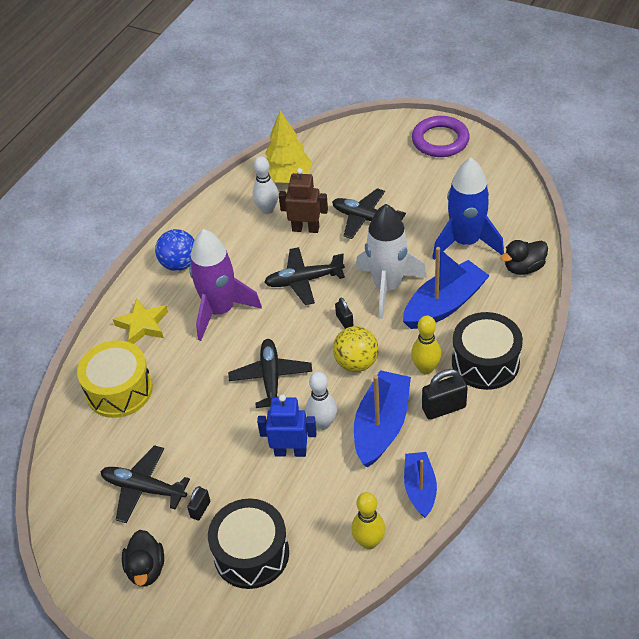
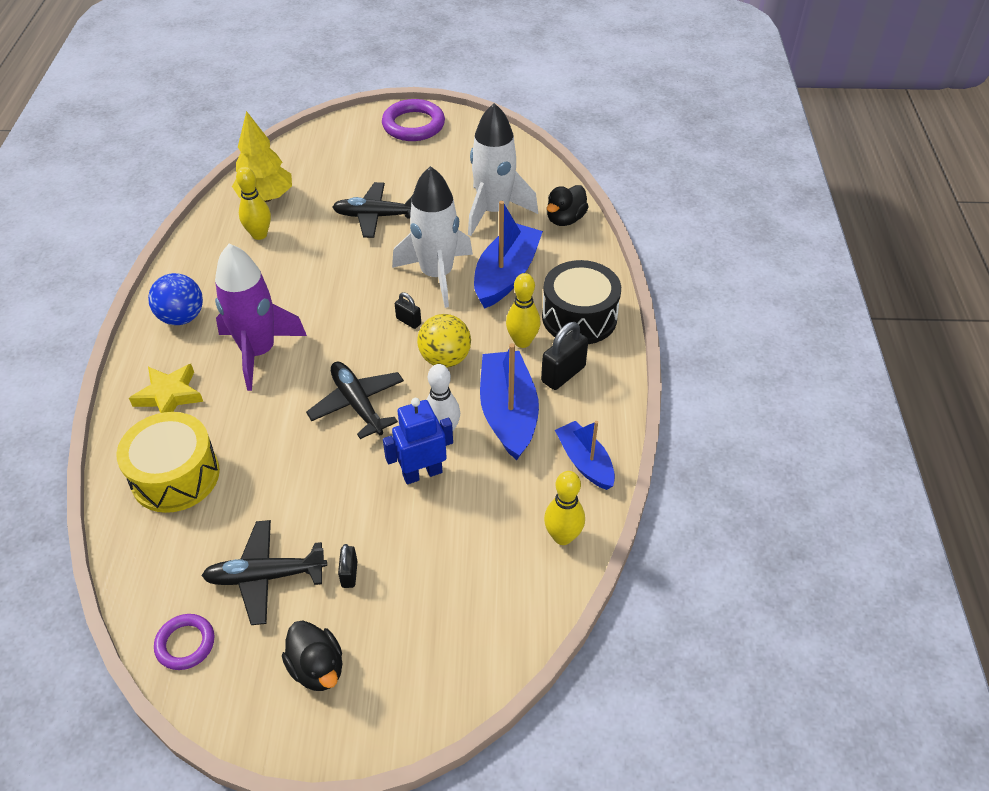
camera: 30 degrees left, 0 degrees up
black drum [208,498,289,589] -> none
white bowling pin [253,156,279,214] -> yellow bowling pin [236,167,271,240]
black plane [264,247,345,305] -> none
brown robot [279,168,328,233] -> none
blue rocket [432,158,504,260] -> white rocket [468,103,538,236]
none -> purple ring [154,614,214,670]

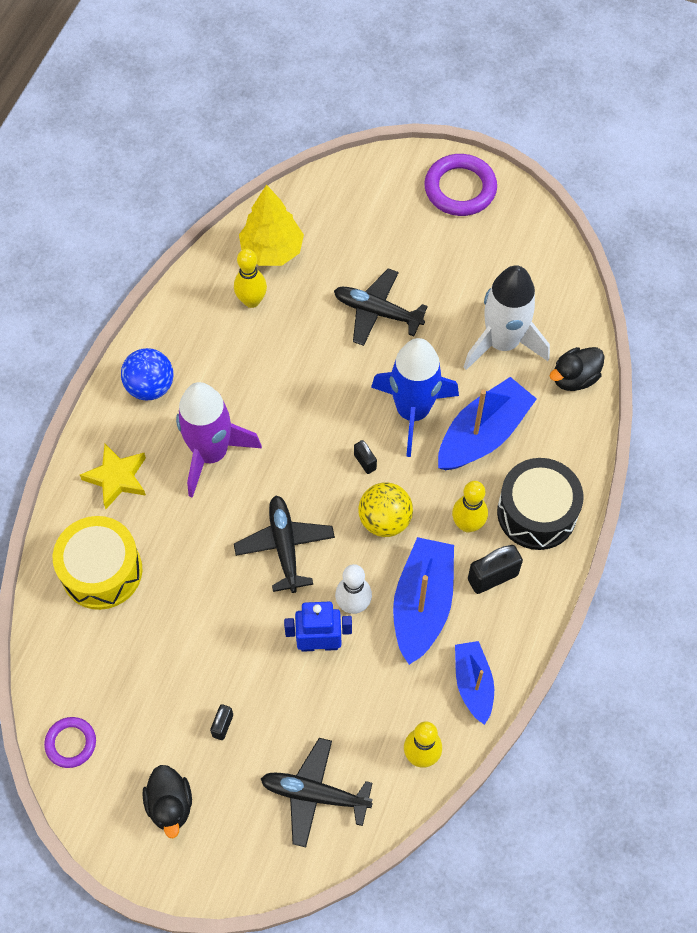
camera: 20 degrees right, 15 degrees up
black plane [201,520,327,625] -> black plane moved to [261,738,373,847]
white rocket [392,166,473,308] -> blue rocket [371,338,459,457]

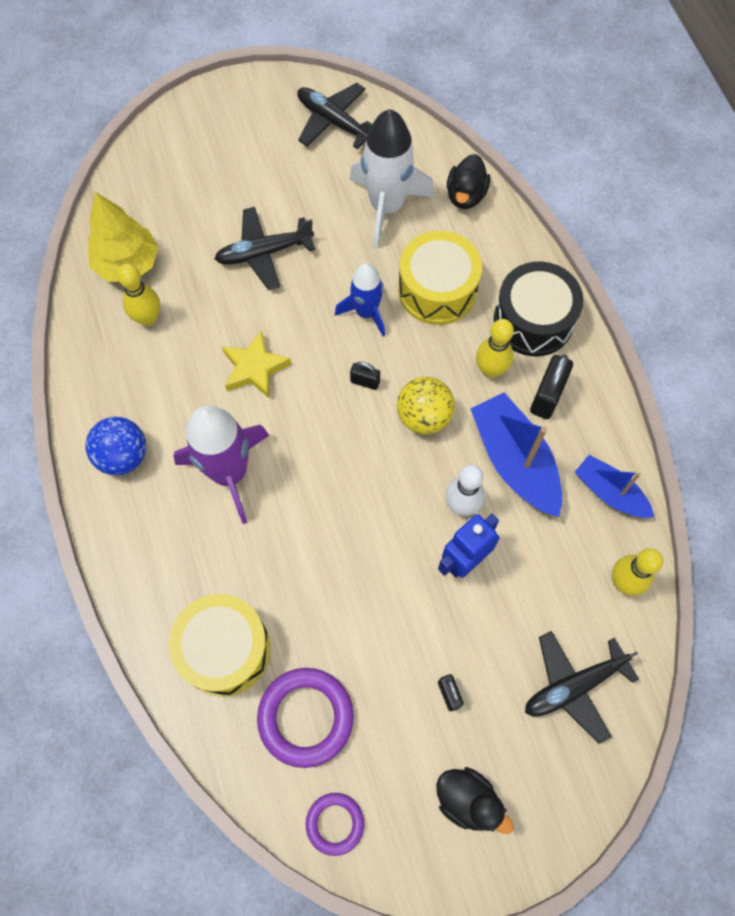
camera: 40 degrees left, 5 degrees up
yellow star [80,444,146,509] -> yellow star moved to [222,330,291,398]
black plane [234,496,335,593] -> black plane moved to [297,83,373,149]
blue rocket [371,338,459,457] -> blue rocket [335,263,385,337], size x0.61
purple ring [424,154,497,216] -> purple ring moved to [257,668,354,768]
blue boat [438,377,537,470] -> yellow drum [398,231,482,325]

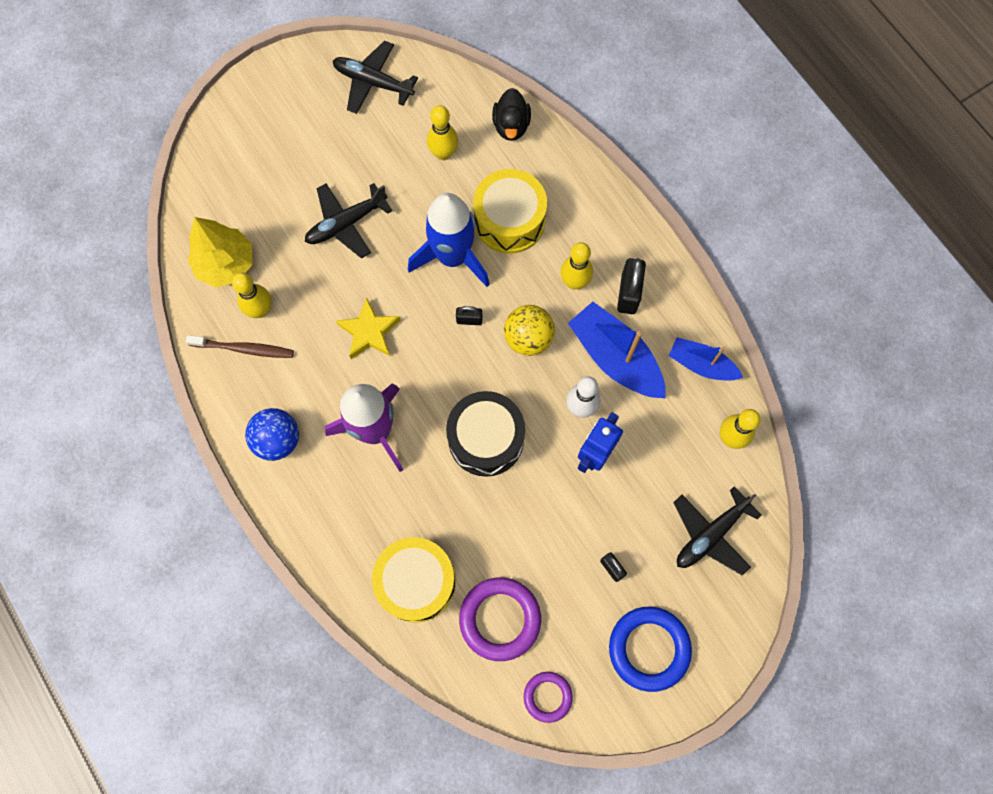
camera: 15 degrees left, 5 degrees up
blue rocket [335,263,385,337] -> blue rocket [408,193,490,287], size x1.64
white rocket [350,109,434,249] -> yellow bowling pin [427,105,458,160]
black duck [436,767,514,834] -> blue ring [609,607,692,692]
black drum [494,262,584,357] -> black drum moved to [446,391,525,477]
none -> brown toothbrush [186,335,294,358]

